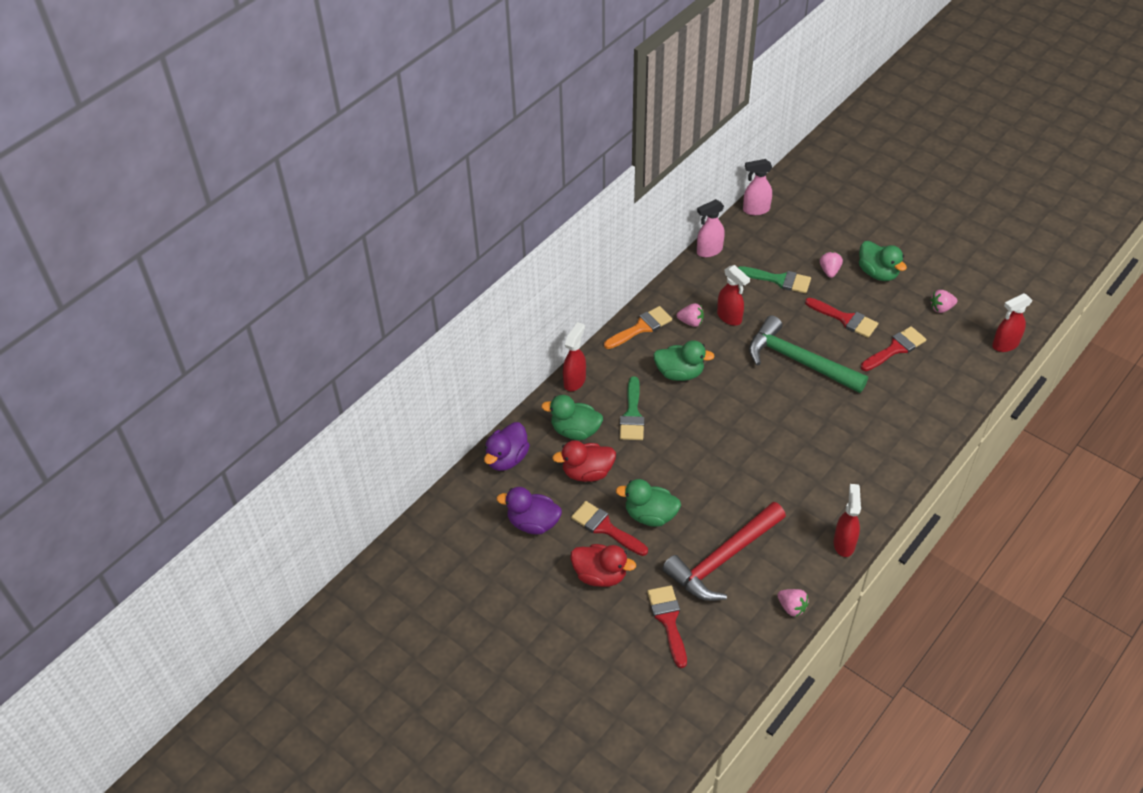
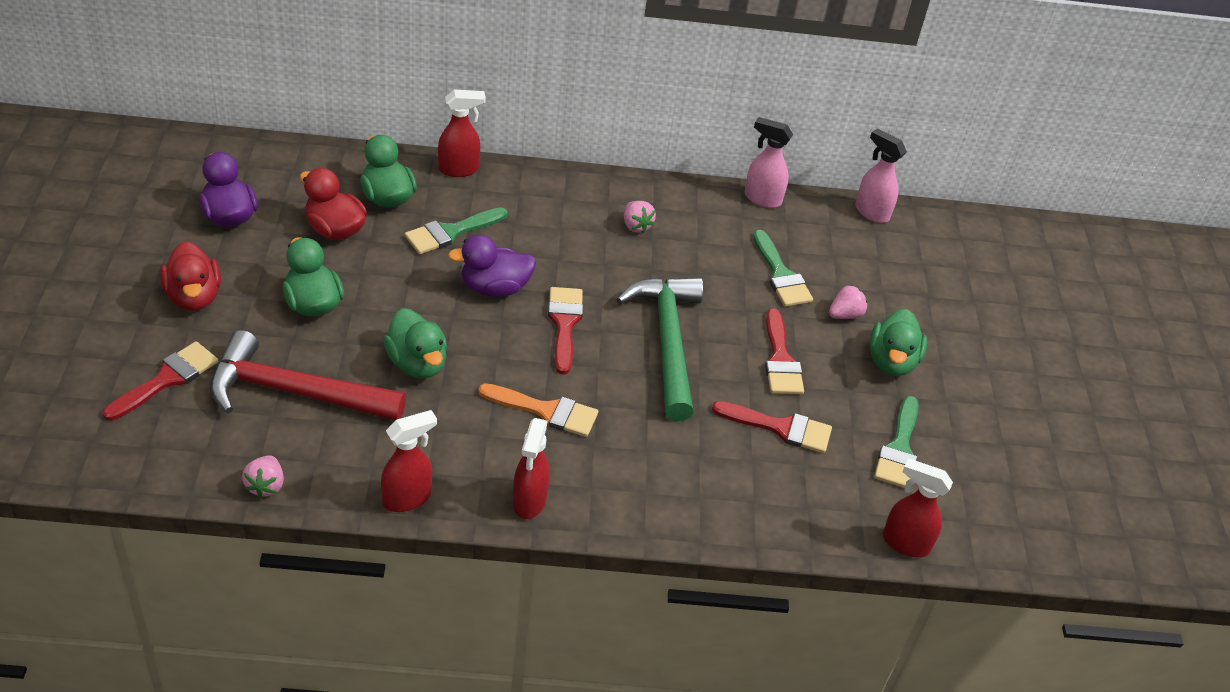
camera: 45 degrees right, 5 degrees down
purple duck [484,422,530,471] -> purple duck moved to [448,235,536,297]
red brush [571,501,648,556] -> red brush moved to [548,287,583,374]
orange brush [604,306,672,349] -> orange brush moved to [478,383,598,437]
green duck [653,340,715,381] -> green duck moved to [384,308,447,379]
red spray bottle [717,265,750,326] -> red spray bottle moved to [513,418,550,519]
pink strawberry [930,290,958,313] -> green brush [874,396,919,488]

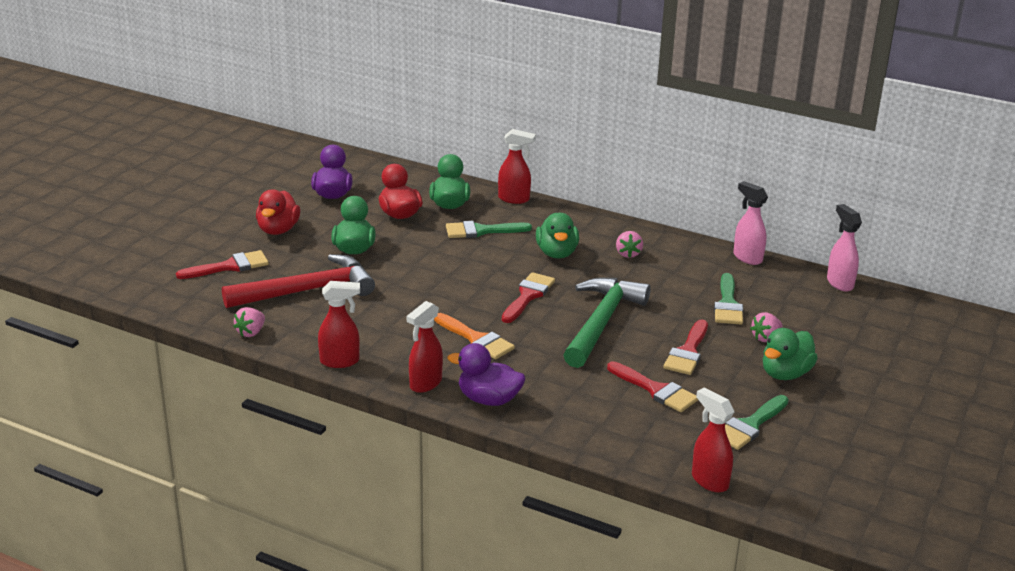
camera: 30 degrees right, 15 degrees down
red hammer [210,330,406,420] -> red hammer turned 120 degrees clockwise [222,254,375,308]
green duck [384,308,447,379] -> green duck moved to [536,213,579,258]
purple duck [448,235,536,297] -> purple duck moved to [448,343,525,406]
pink strawberry [829,285,867,319] -> pink strawberry turned 150 degrees clockwise [750,312,782,342]

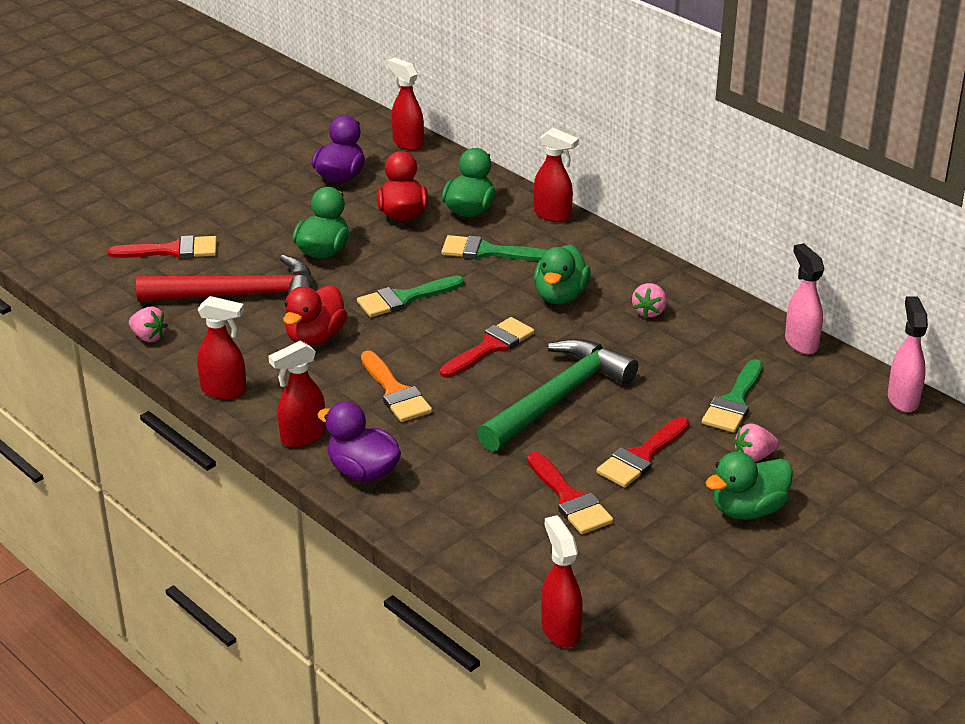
camera: 20 degrees right, 5 degrees up
pink strawberry [233,307,265,337] -> pink strawberry turned 105 degrees counterclockwise [129,307,168,342]
red duck [256,190,300,235] -> red duck moved to [283,285,347,346]
green brush [725,395,789,450] -> green brush moved to [357,275,464,317]
none -> red spray bottle [388,57,424,151]

